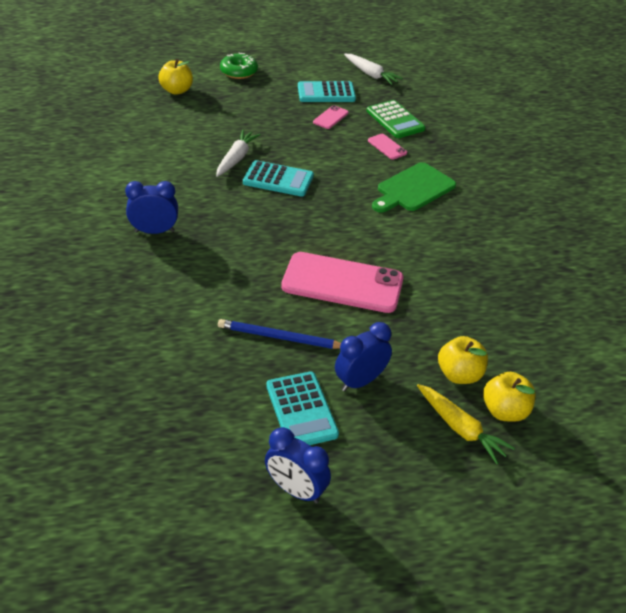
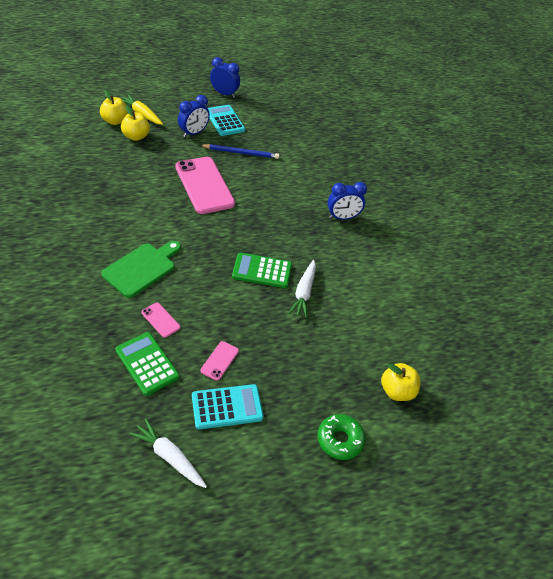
camera: 170 degrees right, 5 degrees up
turquoise calculator [243,160,314,196] -> green calculator [232,253,292,288]
pink phone [281,252,404,313] -> pink phone turned 60 degrees clockwise [175,157,235,214]

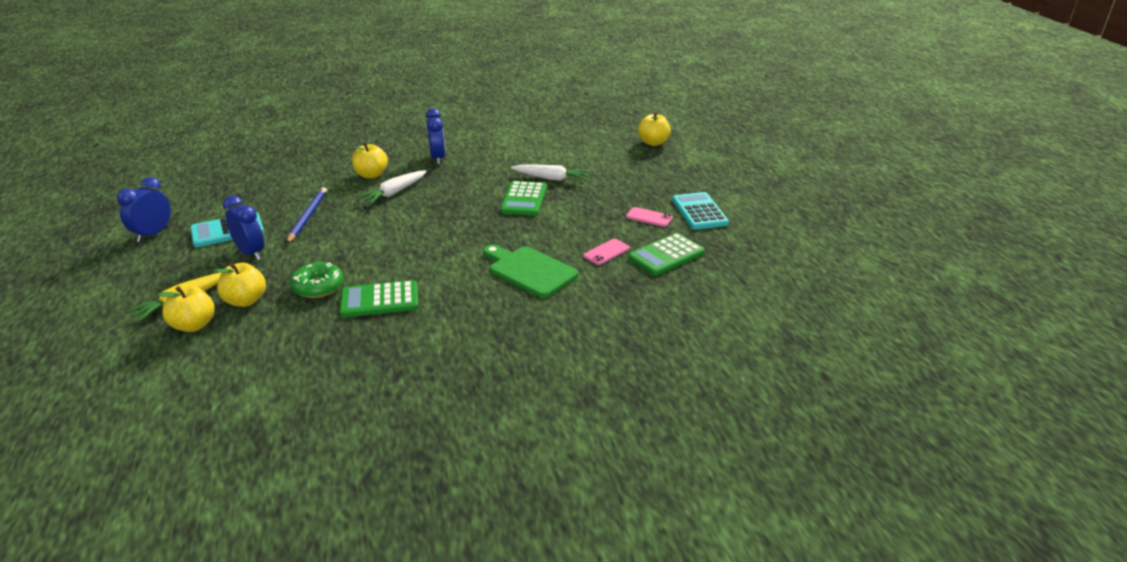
camera: 85 degrees left, 15 degrees down
white carrot [129,418,207,488] -> white carrot moved to [358,170,427,204]
pink phone [175,157,235,214] -> none
green donut [317,414,366,460] -> green donut moved to [290,262,344,298]
none -> green calculator [340,280,418,317]
none -> yellow apple [352,143,388,179]

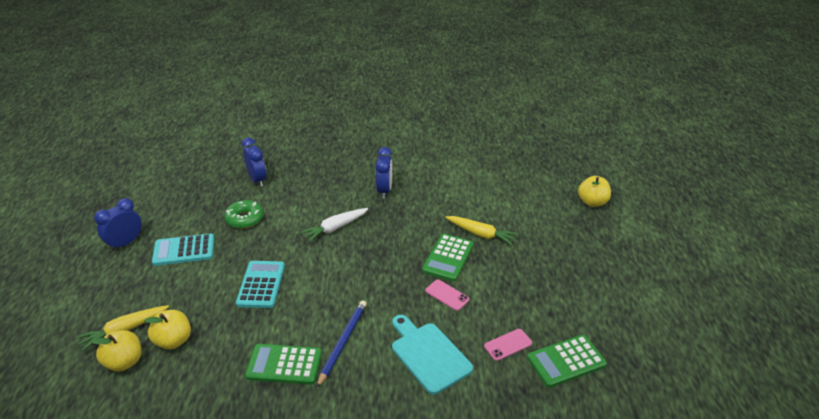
camera: 15 degrees right, 5 degrees up
blue clock [223,196,264,260] -> blue clock moved to [242,138,267,187]
blue pencil [287,187,327,244] -> blue pencil moved to [317,300,367,388]
green donut [290,262,344,298] -> green donut moved to [224,200,263,229]
yellow apple [352,143,388,179] -> none
green cutting board [483,245,578,298] -> turquoise cutting board [392,315,473,395]
white carrot [511,164,590,181] -> yellow carrot [445,216,519,245]
pink phone [626,207,673,227] -> pink phone moved to [426,280,469,311]
turquoise calculator [672,192,729,230] -> turquoise calculator moved to [236,261,285,308]

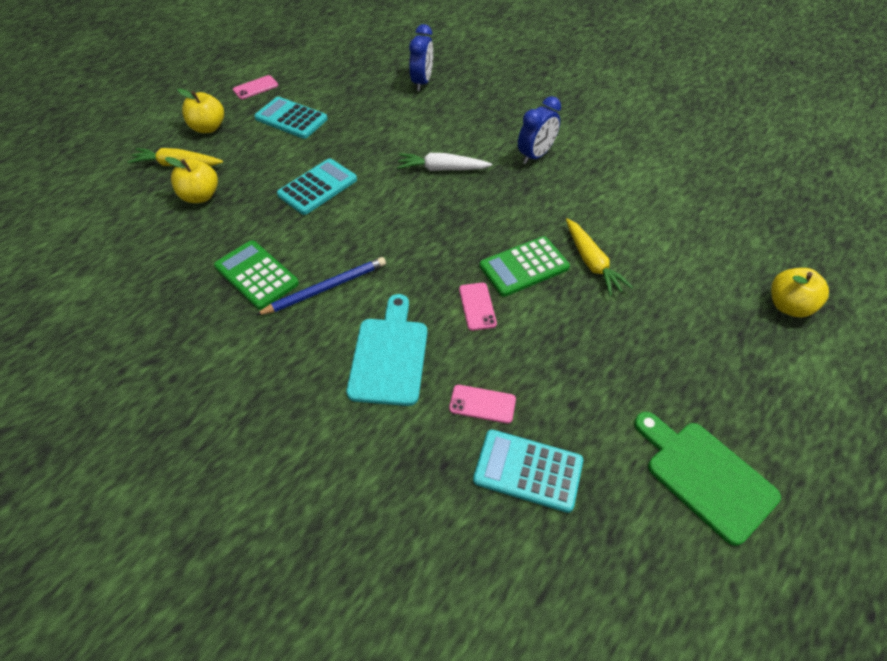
camera: 40 degrees right, 15 degrees up
yellow apple [91,330,141,372] -> yellow apple moved to [177,88,224,133]
blue clock [94,198,142,251] -> pink phone [233,75,278,99]
green donut [224,200,263,229] -> none
green calculator [527,335,607,388] -> turquoise calculator [473,429,583,513]
none -> green cutting board [634,412,781,546]

